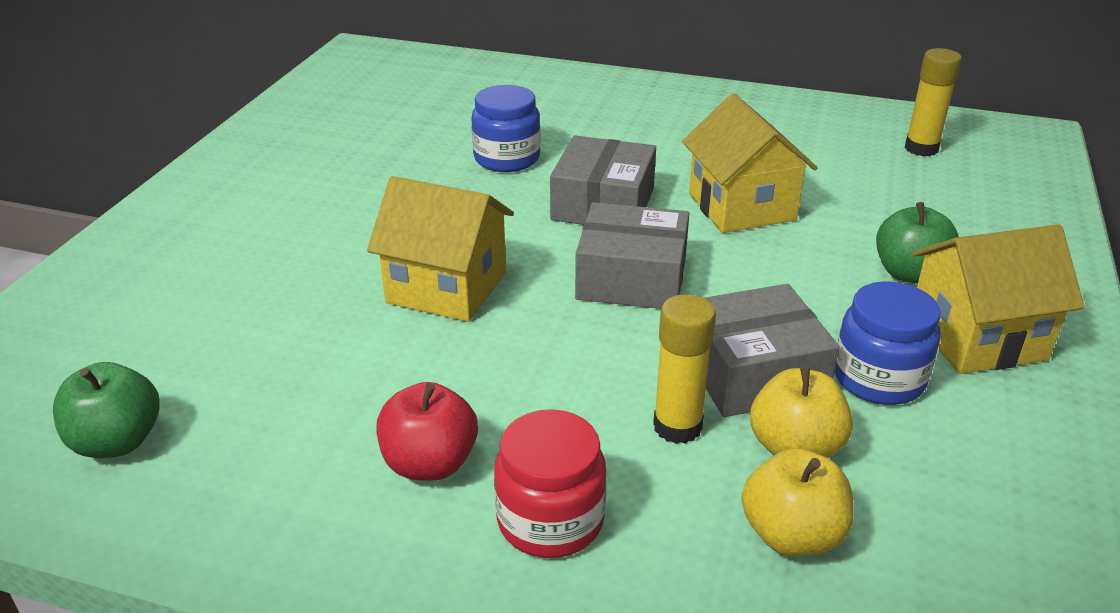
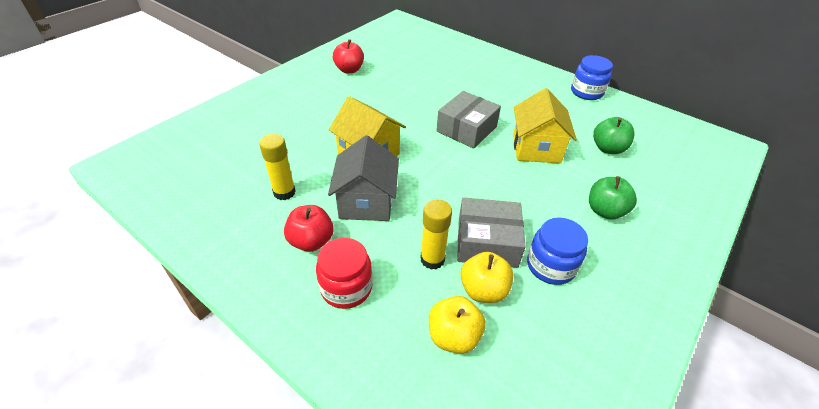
camera: 20 degrees right, 10 degrees up
green apple [53,362,159,458] -> green apple moved to [593,117,634,154]
blue jar [471,85,541,172] -> blue jar moved to [571,55,613,100]
grey box [575,202,689,309] -> none
yellow glue stick [904,48,962,156] -> yellow glue stick moved to [259,134,296,200]
yellow house [912,225,1085,374] -> none
none -> grey house [328,135,399,221]
none -> red apple [333,39,364,73]

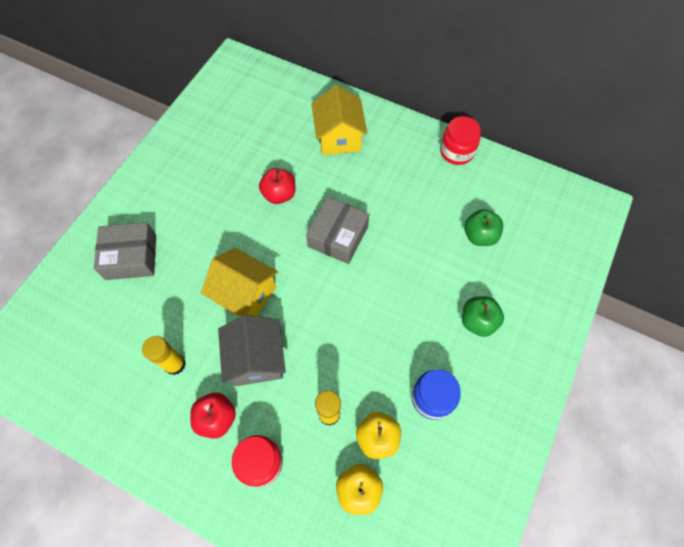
camera: 10 degrees left, 20 degrees up
red apple [333,39,364,73] -> red apple moved to [259,168,296,204]
grey box [457,197,526,268] -> grey box moved to [94,222,156,280]
yellow house [513,88,577,164] -> yellow house moved to [312,85,367,155]
blue jar [571,55,613,100] -> red jar [440,116,481,165]

